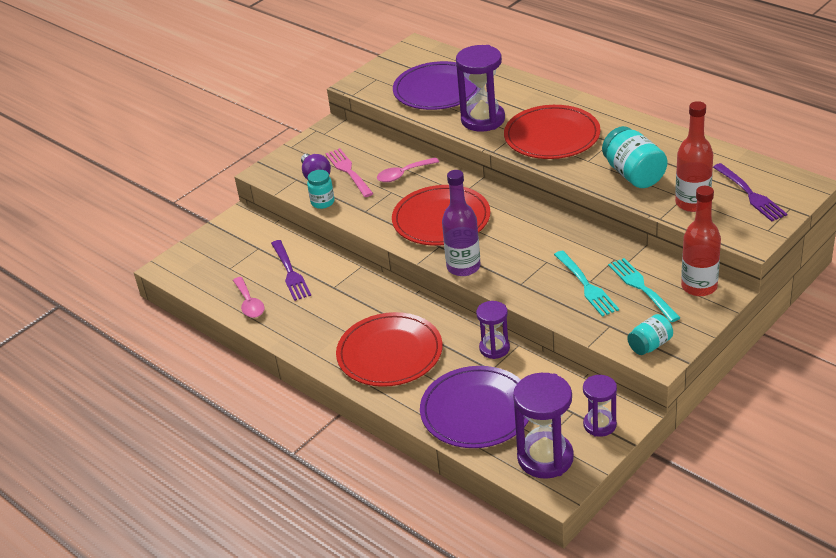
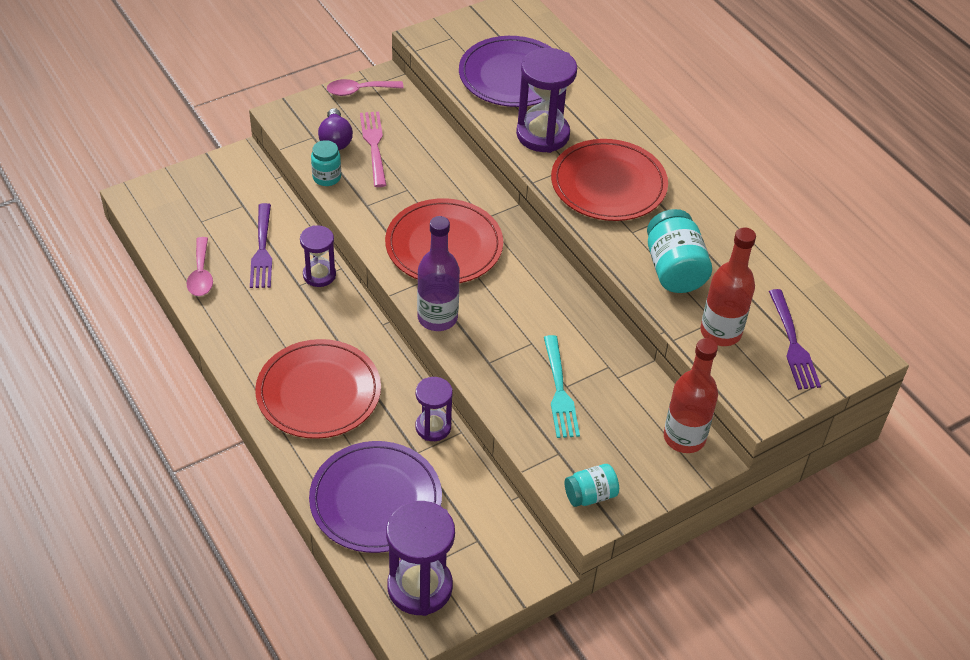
camera: 10 degrees right, 10 degrees up
pink spoon [377,157,439,182] -> pink spoon moved to [327,79,404,96]
purple hourglass [583,375,617,437] -> purple hourglass moved to [300,225,336,287]
turquoise fork [608,258,680,322] -> none

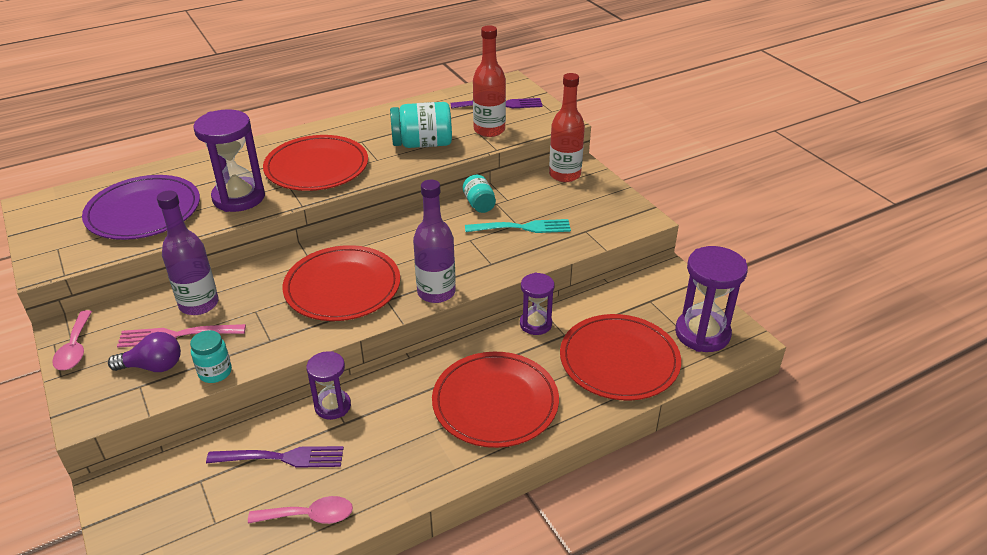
camera: 85 degrees left, 10 degrees down
purple plate [309,441,442,553] -> red plate [560,314,681,401]
turquoise jar [565,464,619,507] -> turquoise jar moved to [463,175,496,213]
none -> purple bottle [157,190,219,315]

